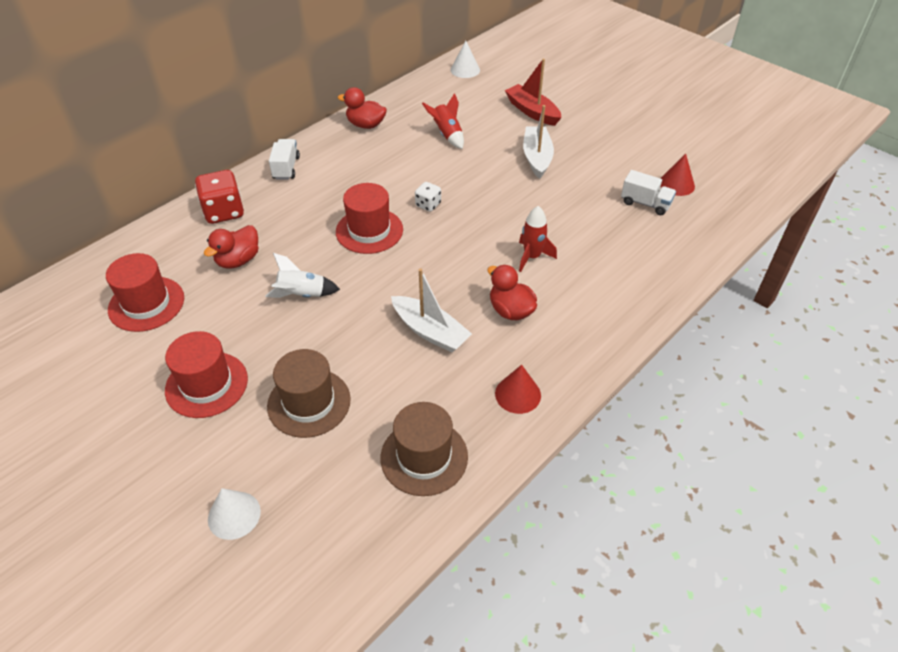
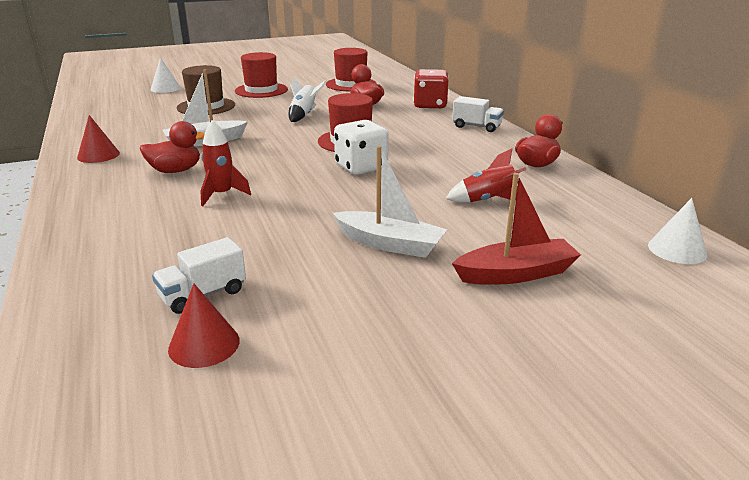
camera: 115 degrees right, 20 degrees down
brown hat [380,402,468,496] -> none
white dice [415,182,441,212] -> white dice [334,120,389,175], size x1.82

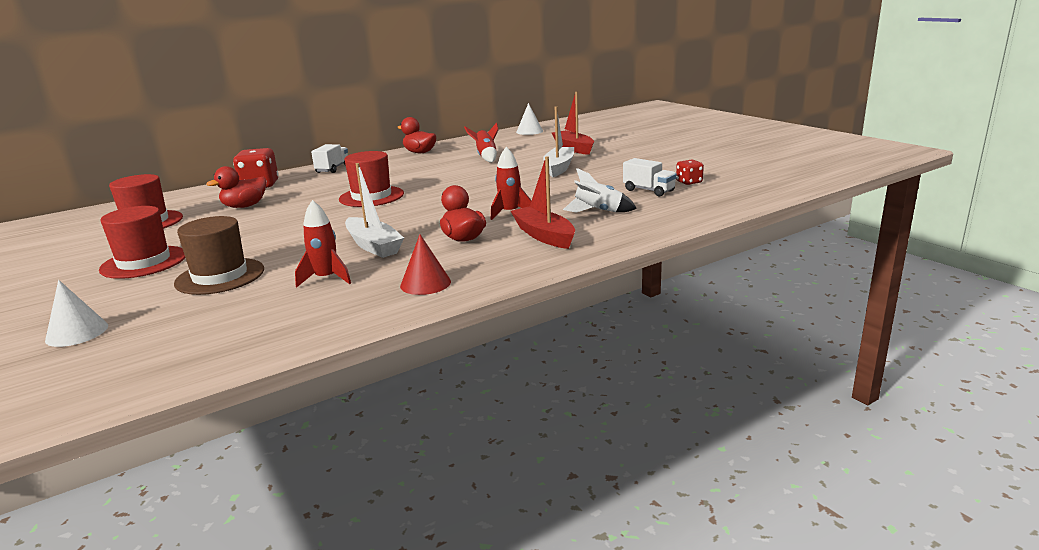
camera: 100 degrees left, 5 degrees down
red cone [168,283,240,368] -> red dice [676,159,704,185]
white rocket [289,77,327,122] -> white rocket moved to [563,168,637,213]
white dice [334,120,389,175] -> none
none -> red rocket [295,200,351,288]
none -> red boat [511,156,575,249]

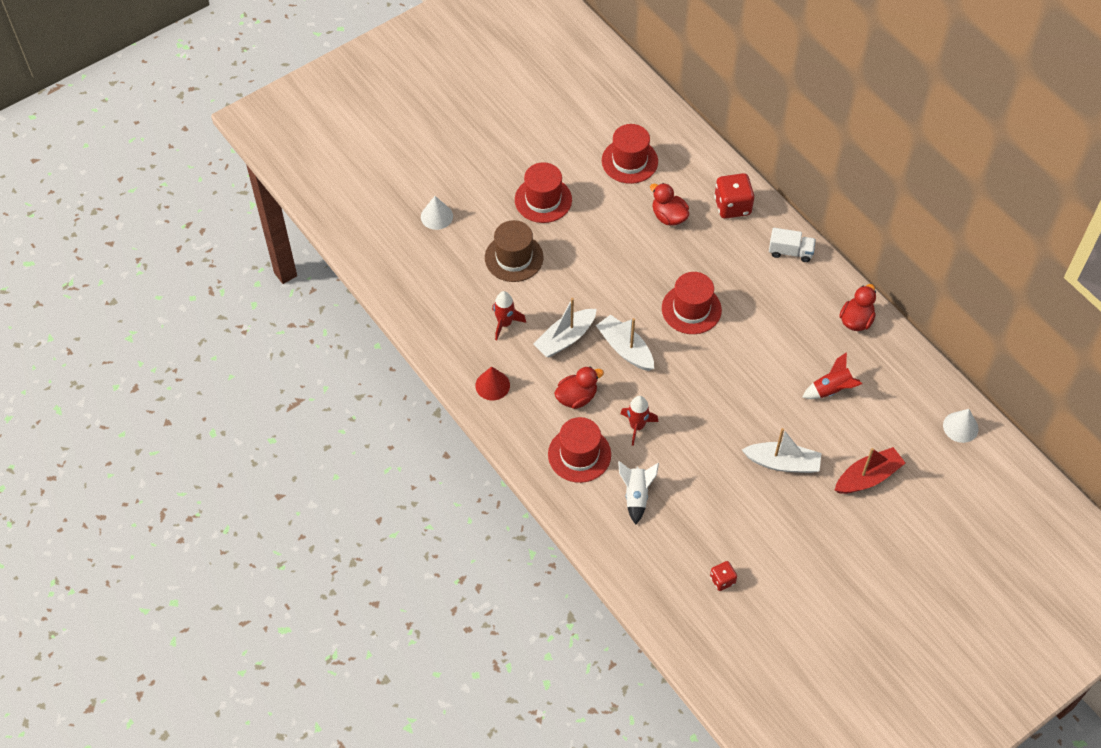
camera: 85 degrees right, 35 degrees up
red boat [511,156,575,249] -> red hat [548,417,611,483]
white truck [623,158,677,197] -> none
none -> white boat [596,315,654,371]

